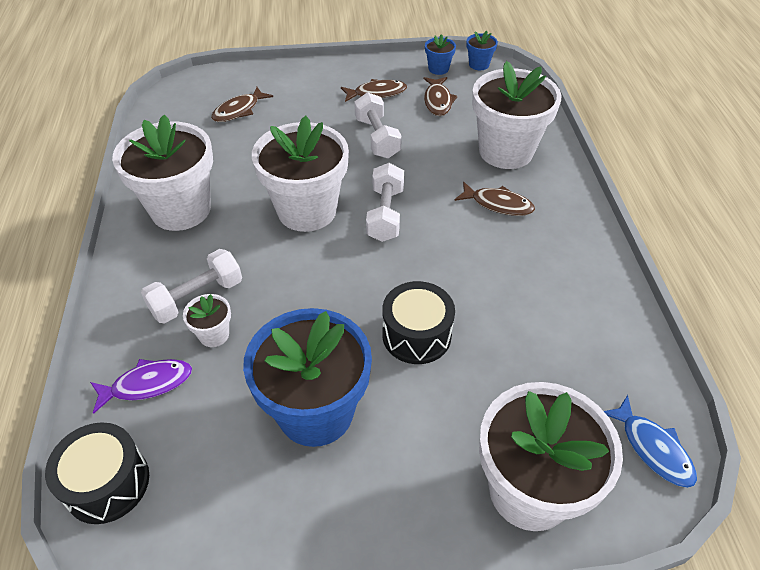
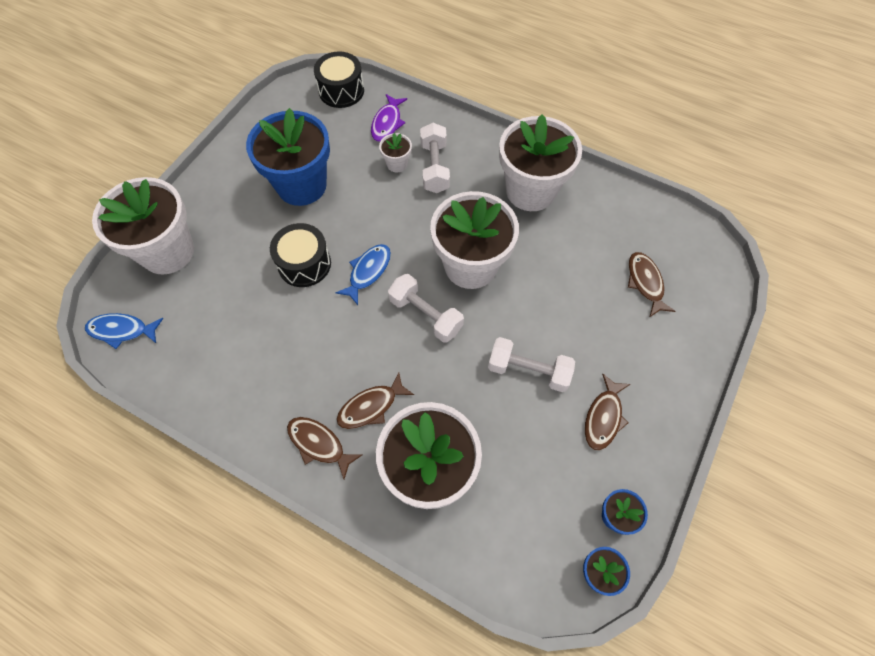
camera: 125 degrees right, 15 degrees up
brown fish [424,77,458,116] -> brown fish moved to [287,417,362,479]
none -> blue fish [336,244,391,305]

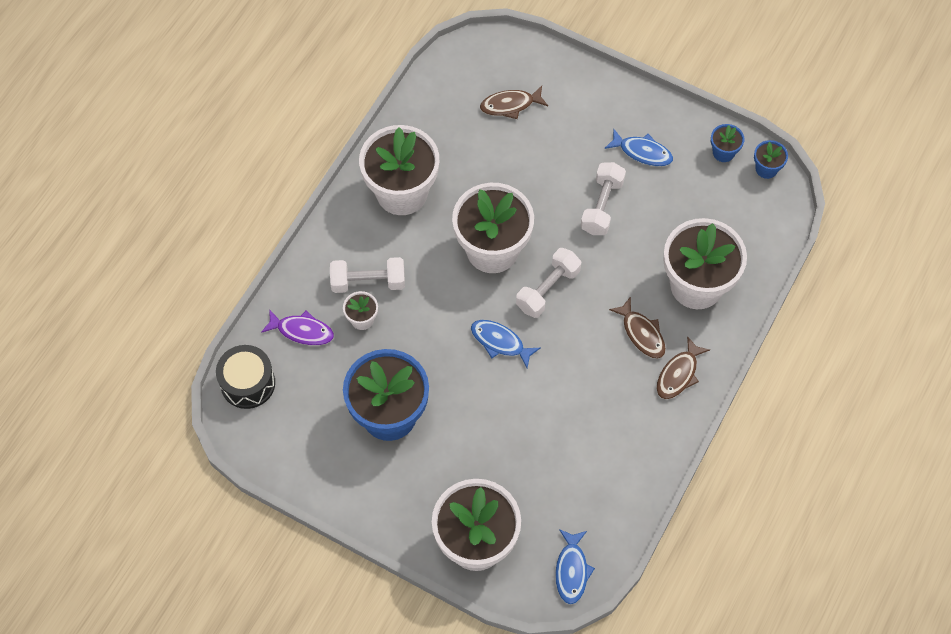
camera: 90 degrees left, 0 degrees up
black drum [270,223,331,287] -> none
brown fish [585,374,630,451] -> blue fish [604,129,673,166]

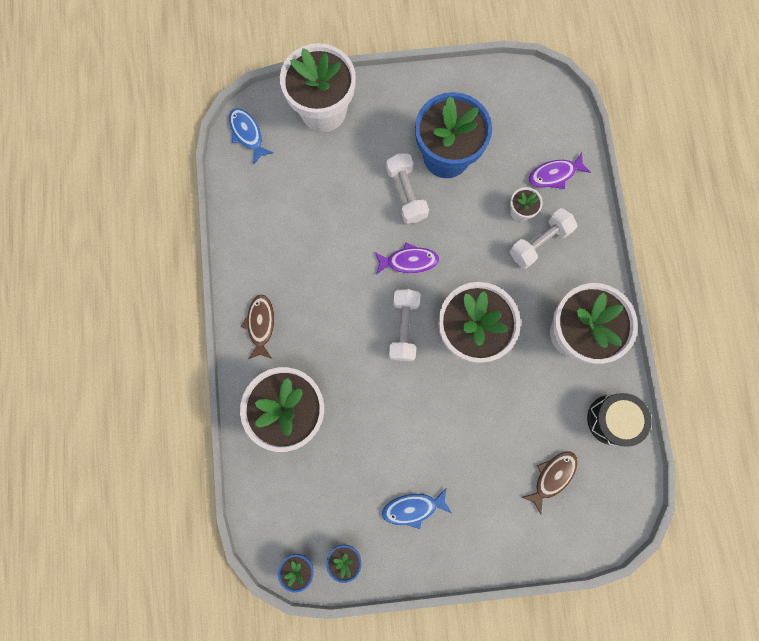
camera: 145 degrees right, 15 degrees up
black drum [216,345,275,409] -> black drum moved to [587,393,651,447]
blue fish [471,320,540,368] -> purple fish [375,243,439,275]
white dumbbell [581,162,626,235] -> white dumbbell moved to [386,153,429,224]
brown fish [609,296,666,359] -> none

